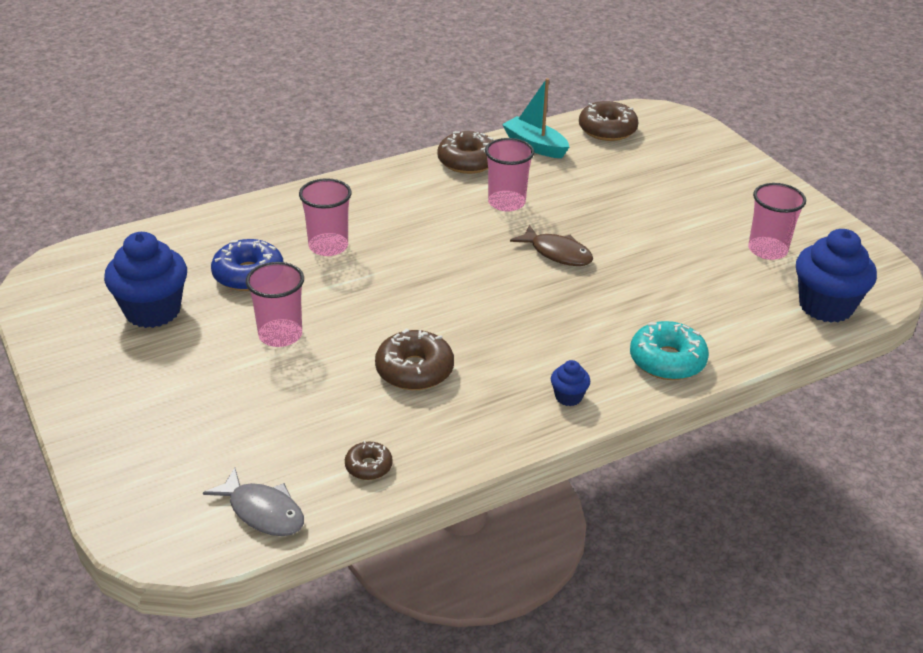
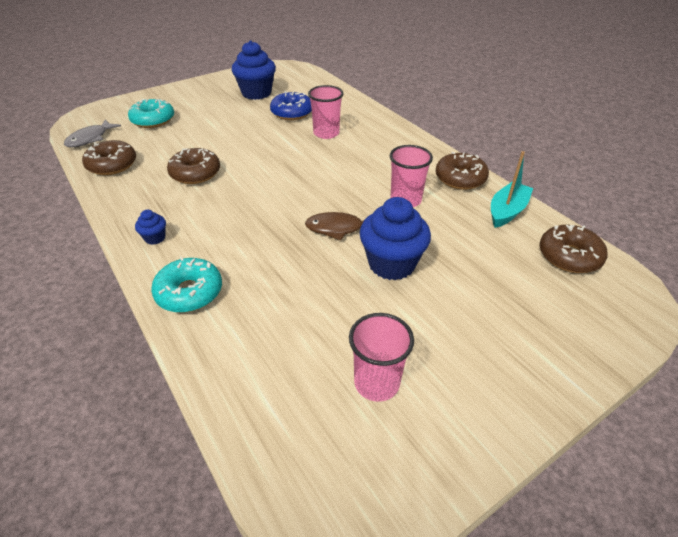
camera: 85 degrees right, 5 degrees up
pink cup [246,262,304,347] -> none
brown donut [345,440,393,480] -> brown donut [82,140,136,175], size x1.81
brown fish [510,224,593,266] -> brown fish turned 60 degrees clockwise [305,212,364,241]
blue cupcake [796,229,877,323] -> blue cupcake moved to [360,197,431,280]
none -> turquoise donut [128,99,174,128]

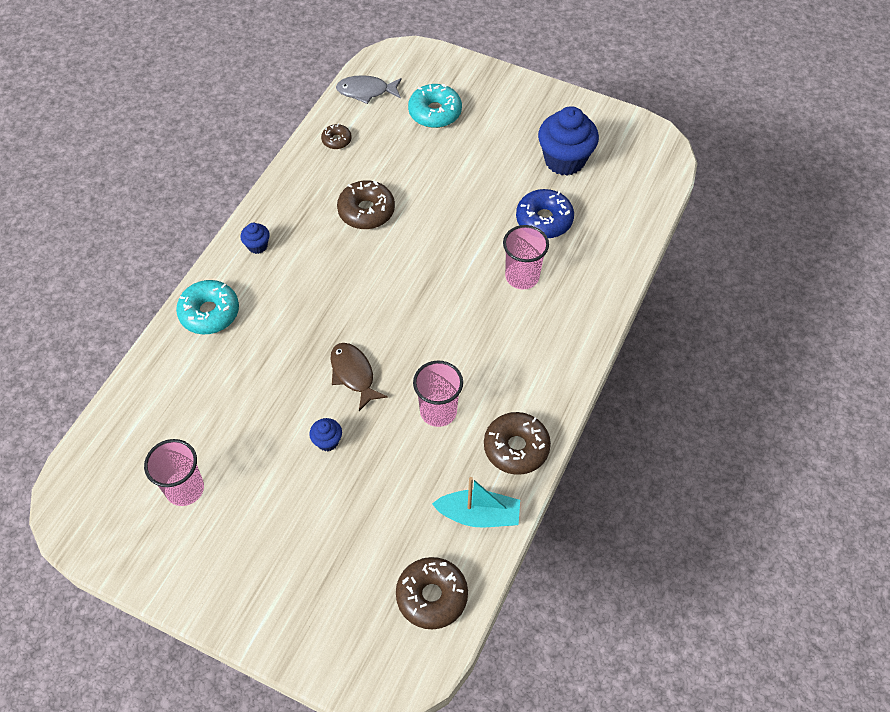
camera: 60 degrees right, 15 degrees up
brown donut [82,140,136,175] -> brown donut [321,123,352,149], size x0.55
blue cupcake [360,197,431,280] -> blue cupcake [309,418,342,451], size x0.46

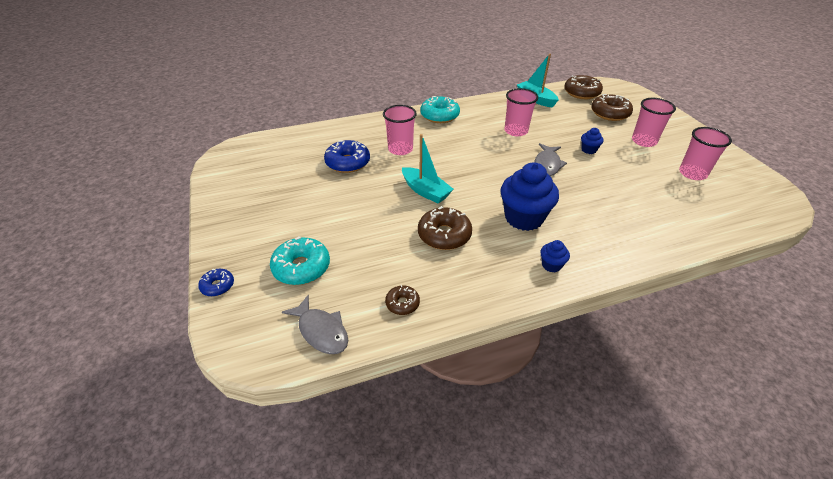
camera: 135 degrees left, 15 degrees down
turquoise donut [176,280,239,334] -> turquoise donut moved to [420,96,460,123]
brown fish [330,343,388,411] -> grey fish [535,143,567,176]
brown donut [484,412,551,475] -> brown donut moved to [591,94,633,121]
blue cupcake [538,106,599,176] -> blue cupcake moved to [500,162,559,231]
none -> blue donut [198,269,234,297]
none -> turquoise boat [402,134,453,204]
none -> pink cup [632,98,676,147]

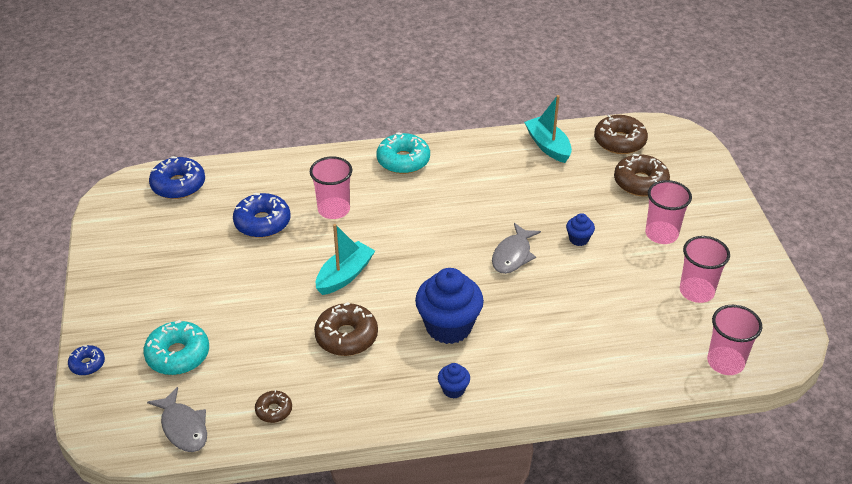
camera: 10 degrees right, 0 degrees up
turquoise boat [402,134,453,204] -> turquoise boat turned 105 degrees counterclockwise [316,224,375,295]
pink cup [504,88,538,137] -> pink cup moved to [707,305,762,375]
none -> blue donut [149,156,205,199]

